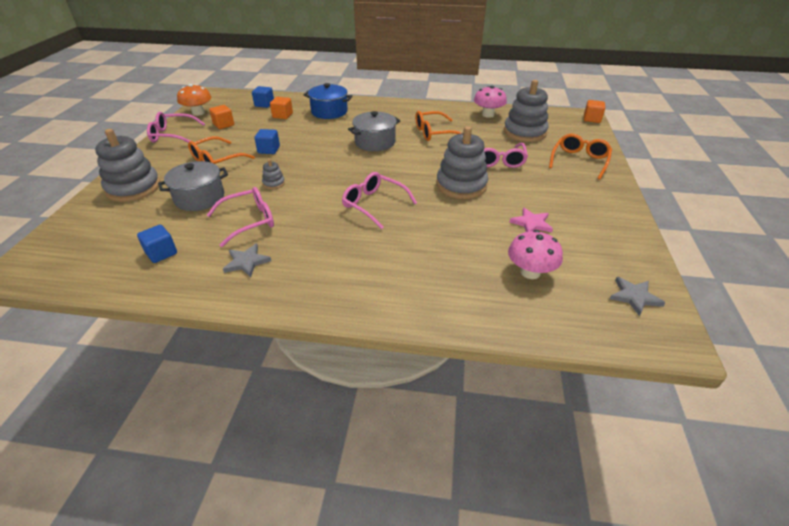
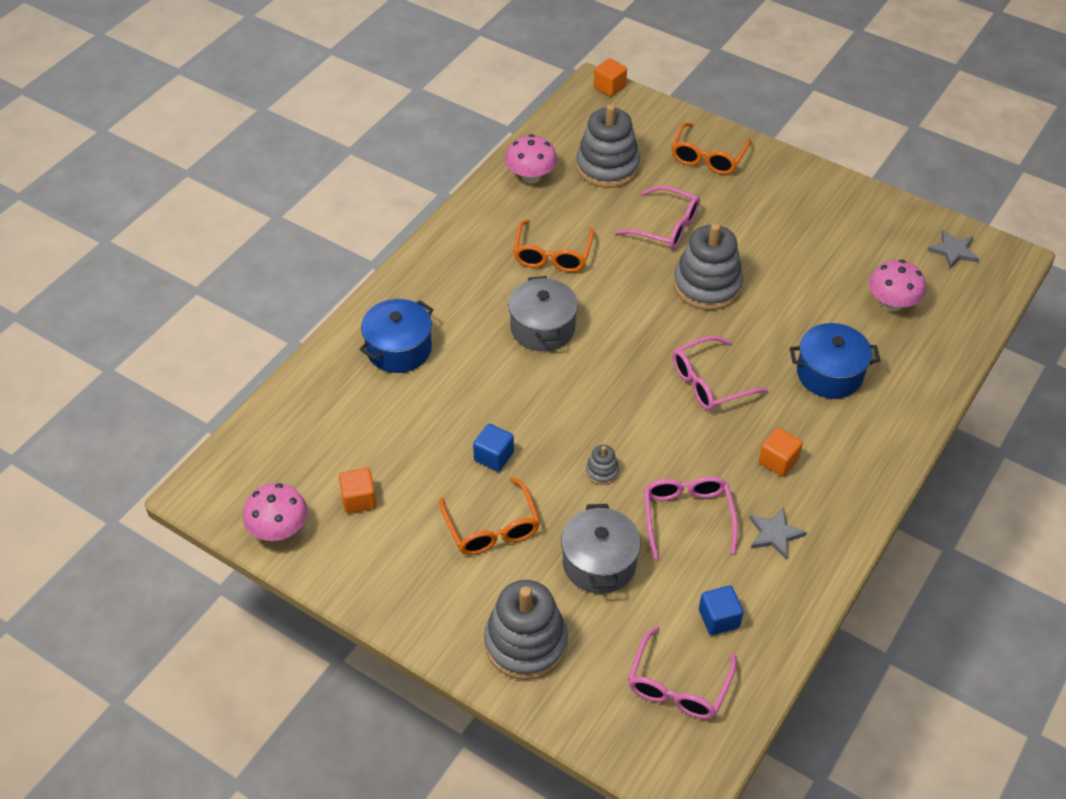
camera: 65 degrees left, 10 degrees up
pink glasses [147,112,205,143] -> pink glasses moved to [628,626,736,719]
orange mushroom [177,84,211,116] -> pink mushroom [243,483,308,541]
blue cube [252,86,274,108] -> none
orange cube [270,97,293,119] -> orange cube moved to [759,428,803,477]
pink star [509,207,553,232] -> none
orange glasses [549,134,612,180] -> orange glasses turned 120 degrees counterclockwise [671,122,751,175]
none -> blue pot [790,323,880,399]

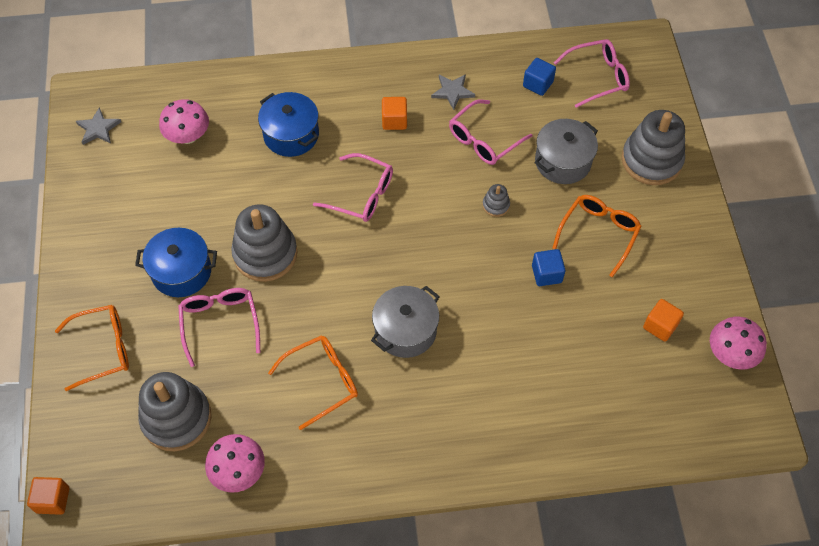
camera: 130 degrees left, 10 degrees up
blue pot [359,299,434,373] -> blue pot moved to [135,228,217,297]

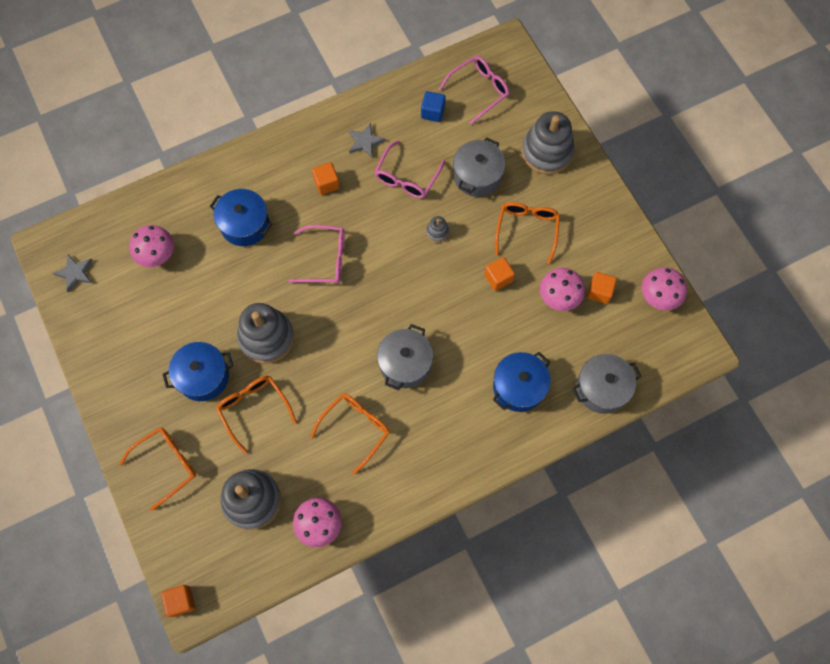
camera: 20 degrees left, 10 degrees up
pink glasses [178,288,260,367] -> orange glasses [216,376,297,454]
blue cube [532,249,565,286] -> orange cube [484,257,515,291]
none -> blue pot [493,352,551,412]
none -> pink mushroom [540,268,585,311]
none -> grey pot [572,354,641,414]

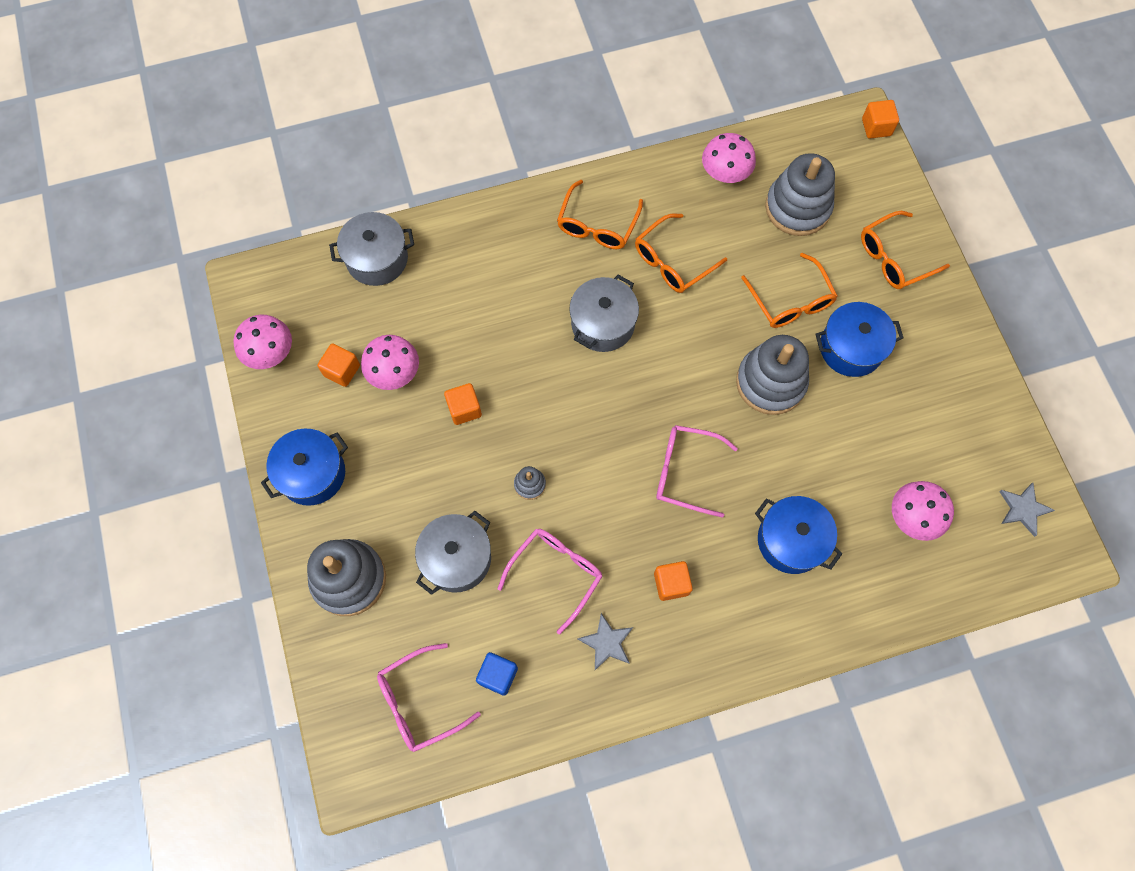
camera: 170 degrees left, 0 degrees up
blue pot [493,352,551,412] -> blue pot moved to [261,429,348,506]
orange glasses [495,202,560,264] -> orange glasses moved to [557,180,643,249]

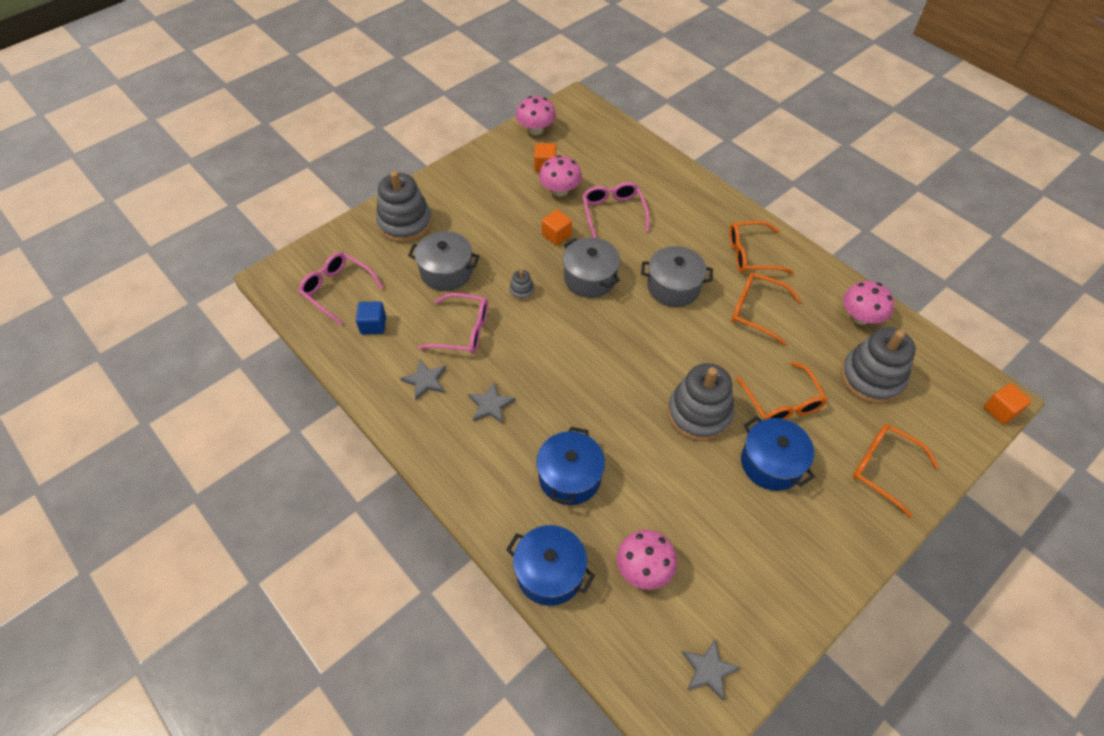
camera: 65 degrees right, 15 degrees down
blue pot [261,429,348,506] -> blue pot moved to [506,525,595,606]
grey pot [329,212,414,286] -> grey pot moved to [563,238,620,298]
orange cube [654,561,693,601] -> grey star [468,382,516,424]
pink glasses [656,425,738,518] -> pink glasses moved to [582,182,649,238]
orange glasses [741,253,838,328] -> orange glasses turned 60 degrees counterclockwise [736,362,827,420]

